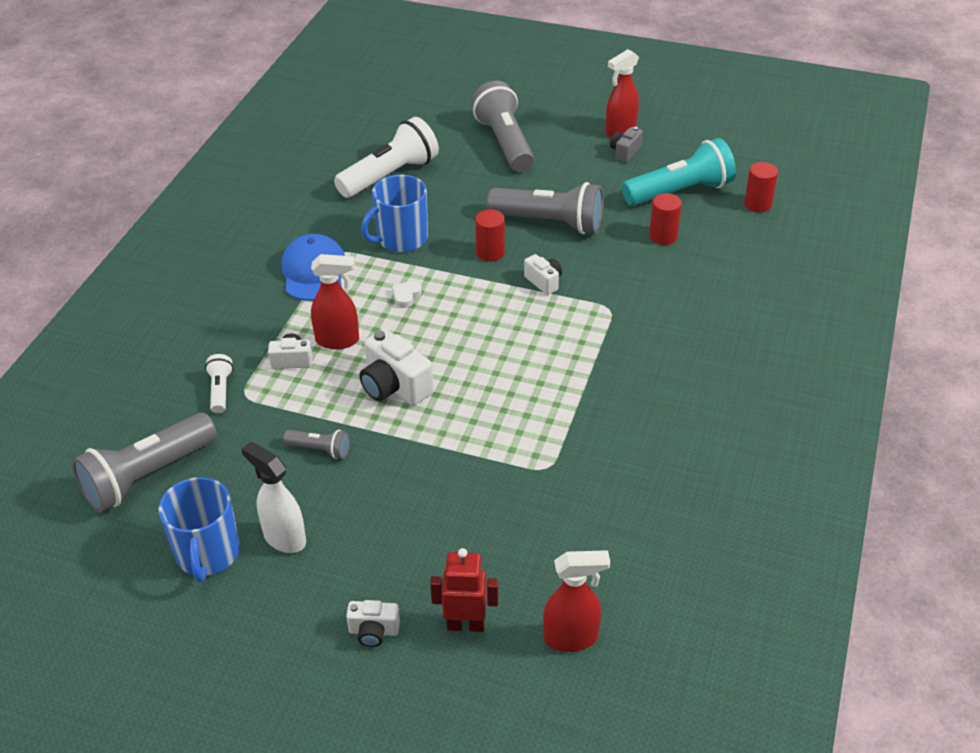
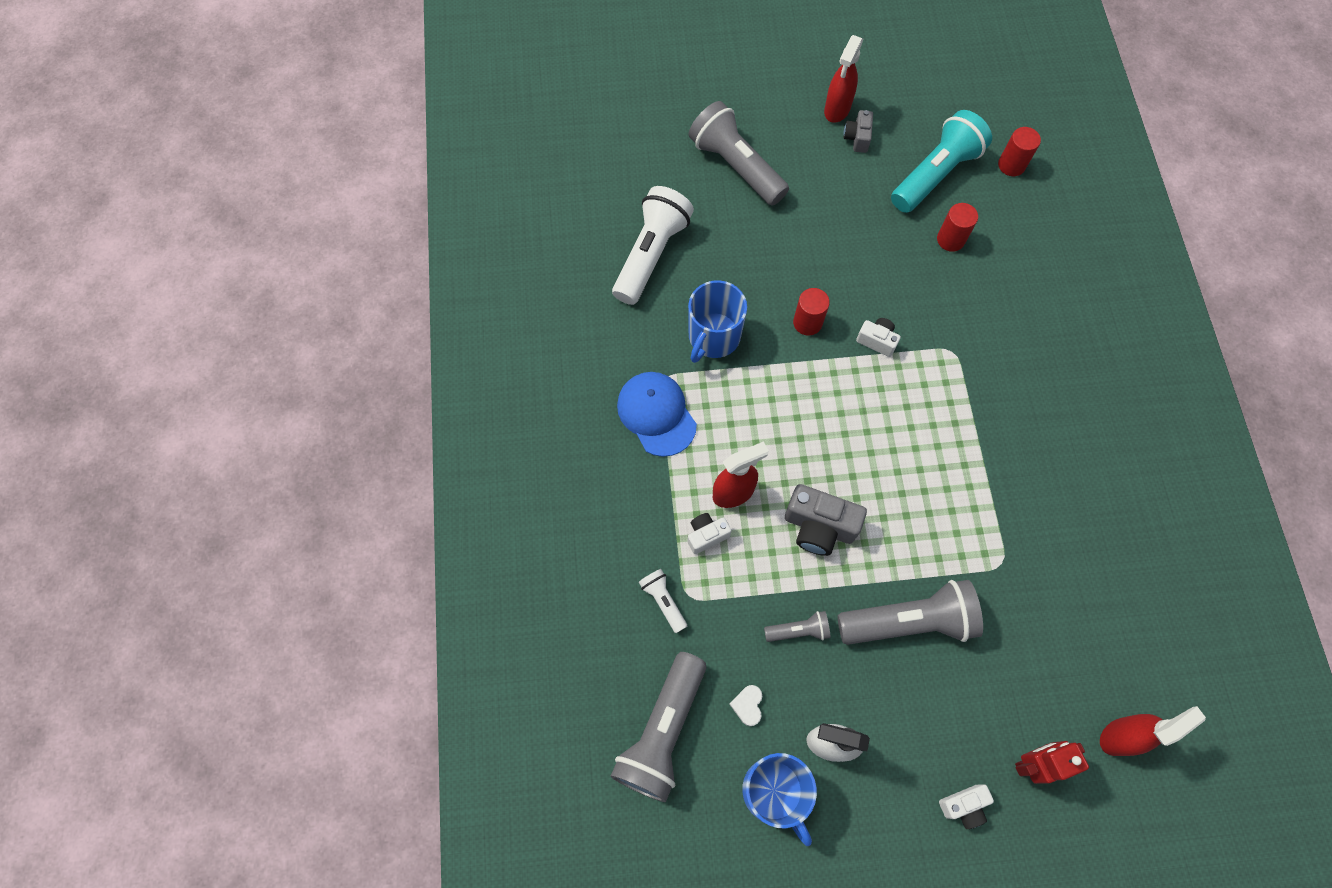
camera: 25 degrees left, 25 degrees up
white camera [359,329,434,405] -> grey camera [785,484,867,556]
white heart [392,281,422,308] -> white heart moved to [729,685,762,726]
grey flashlight [487,182,604,234] -> grey flashlight moved to [838,580,983,645]

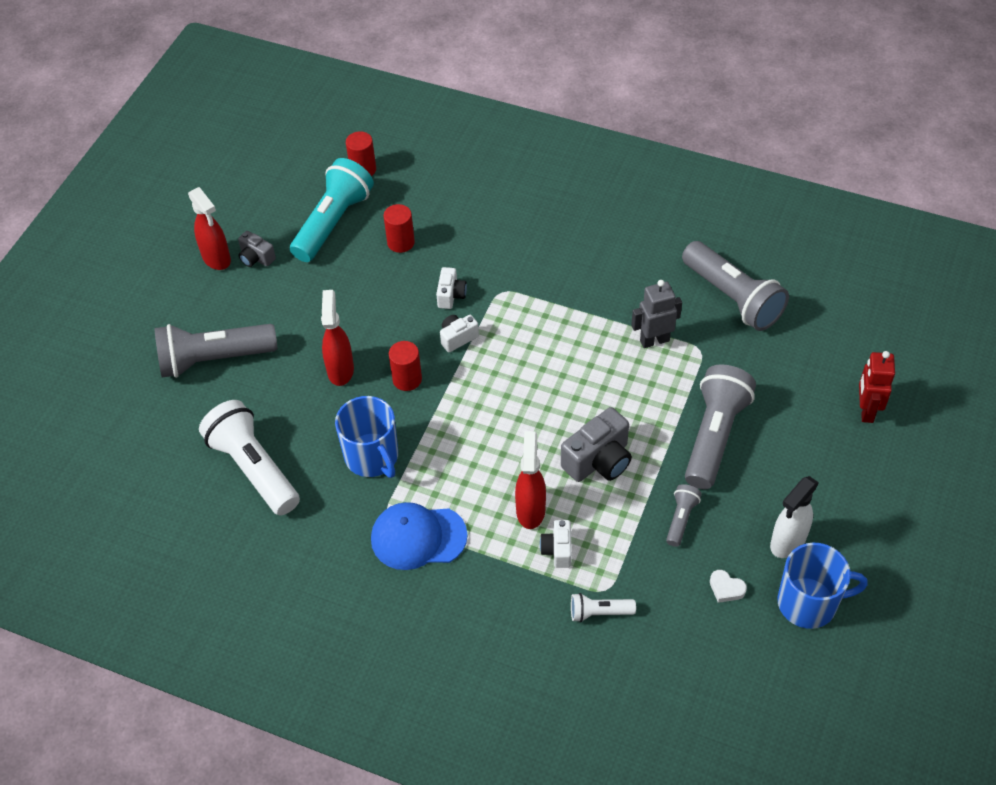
camera: 60 degrees left, 15 degrees down
grey flashlight [611,652,706,802] -> grey flashlight moved to [682,241,789,331]
turquoise flashlight [891,110,992,213] -> turquoise flashlight turned 45 degrees clockwise [290,158,374,262]
white camera [939,785,994,829] -> white camera moved to [436,267,467,309]
red spray bottle [1100,706,1206,756] -> red spray bottle moved to [321,290,354,386]
none -> grey robot [631,280,682,348]

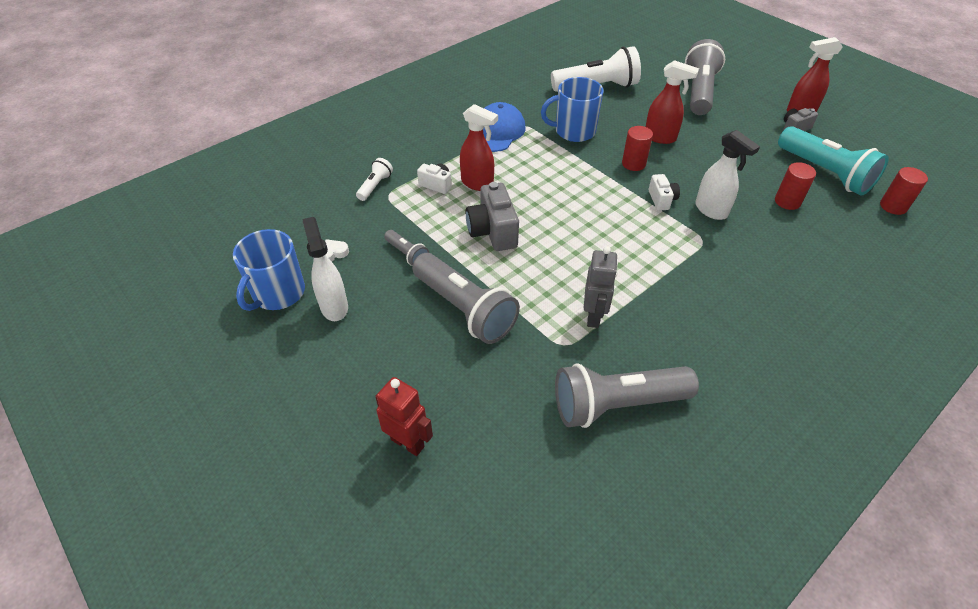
camera: 115 degrees right, 5 degrees down
white camera [436,267,467,309] -> white spray bottle [695,130,760,220]

